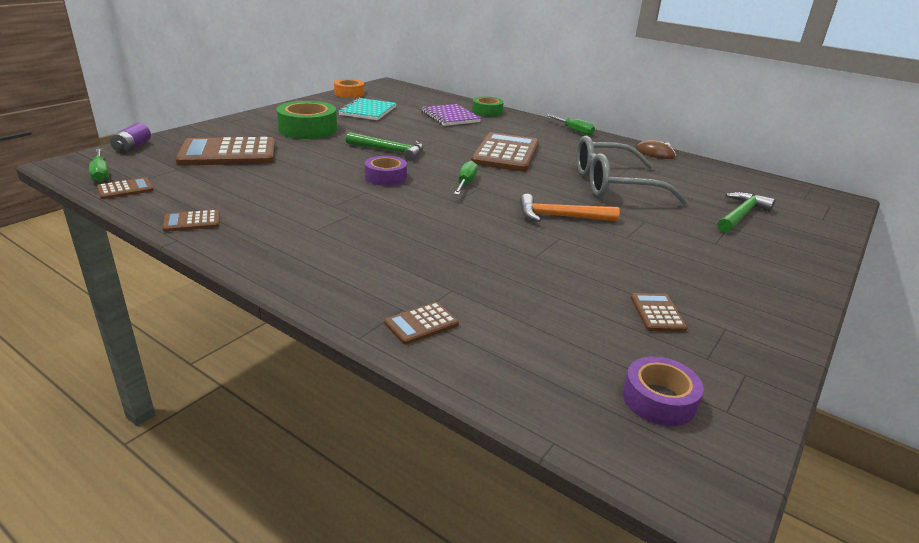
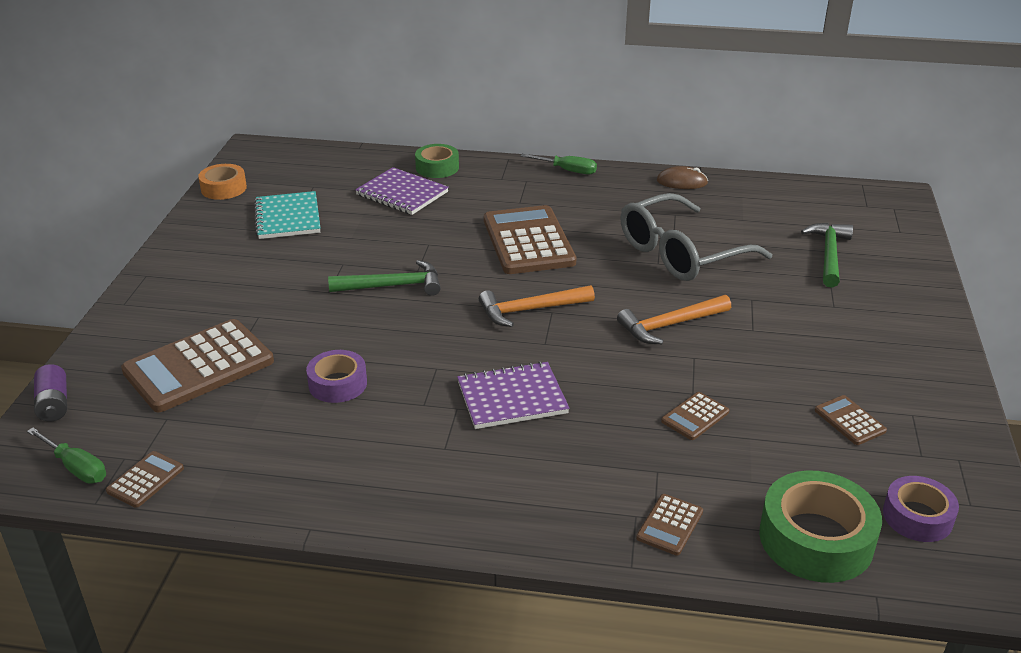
camera: 25 degrees left, 5 degrees up
brown calculator [162,210,220,232] -> brown calculator moved to [661,392,729,440]
green tape [277,101,337,139] -> green tape moved to [759,470,882,583]
purple tape [365,156,407,186] -> purple tape moved to [306,350,367,403]
green screwdriver [454,161,478,195] -> orange hammer [479,285,595,327]
none -> purple notebook [457,361,569,429]

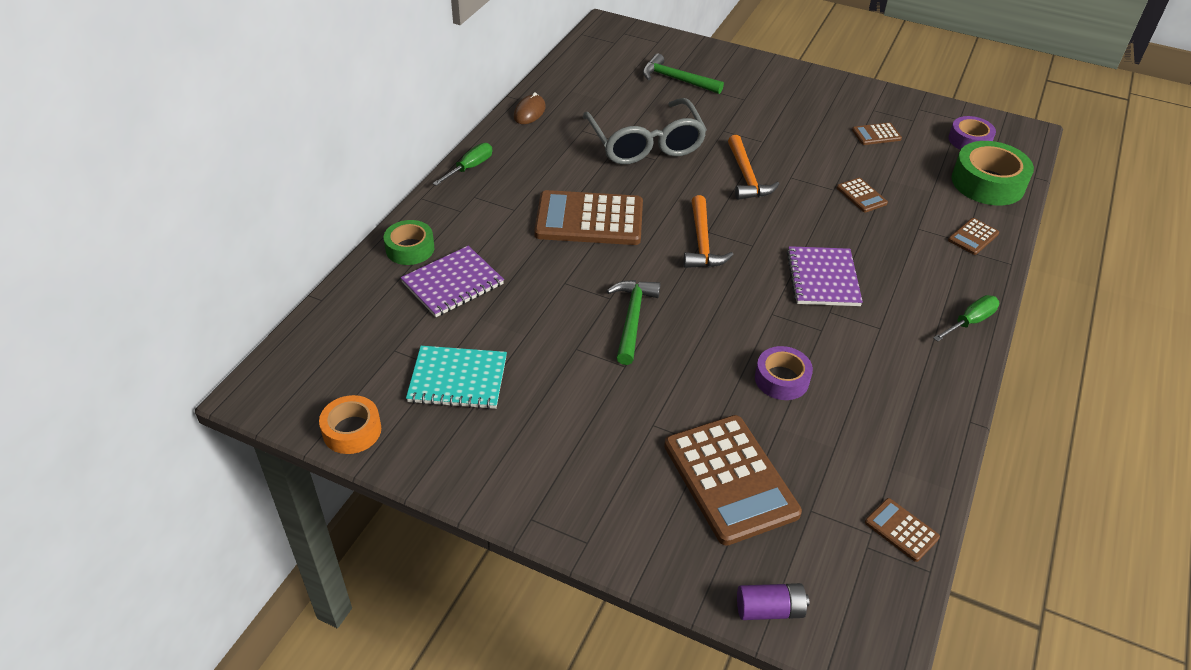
camera: 75 degrees left, 10 degrees up
green screwdriver [27,428,106,484] -> green screwdriver moved to [933,295,1000,342]
brown calculator [636,494,703,555] -> brown calculator turned 90 degrees clockwise [948,218,999,255]

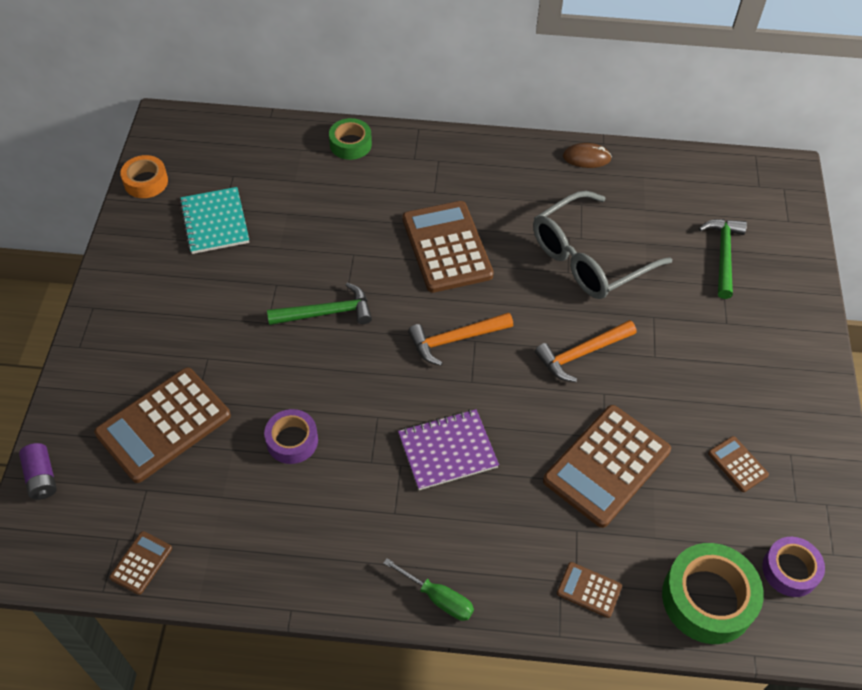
camera: 70 degrees right, 10 degrees up
purple notebook [400,246,504,317] -> none
green screwdriver [433,143,492,186] -> none
brown calculator [837,178,888,213] -> brown calculator [543,405,671,528], size x2.20

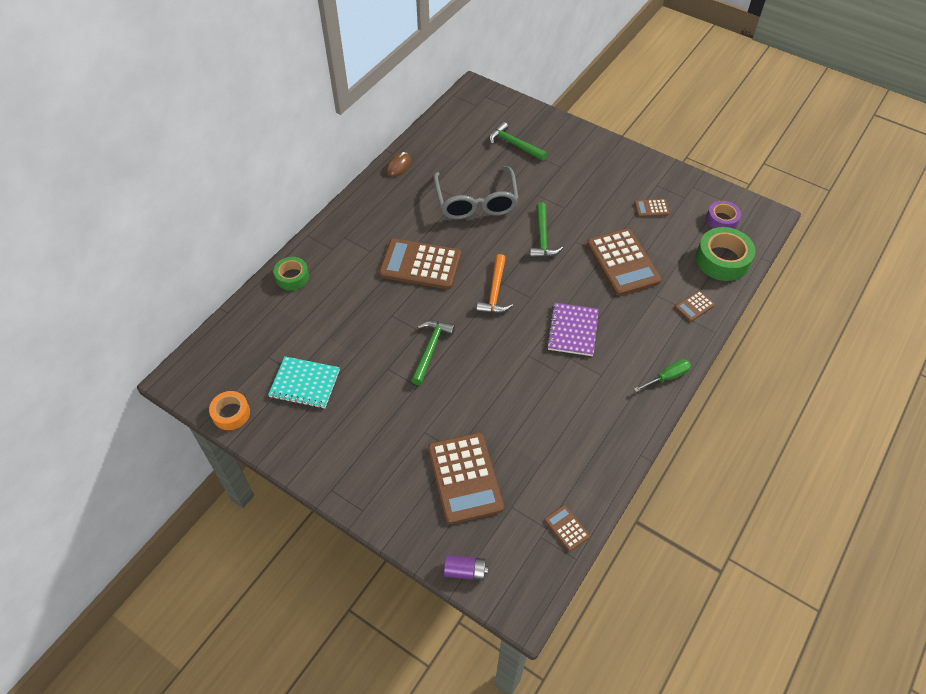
camera: 60 degrees left, 0 degrees up
purple tape [264,409,318,464] -> none
orange hammer [535,320,636,382] -> green hammer [530,203,563,258]

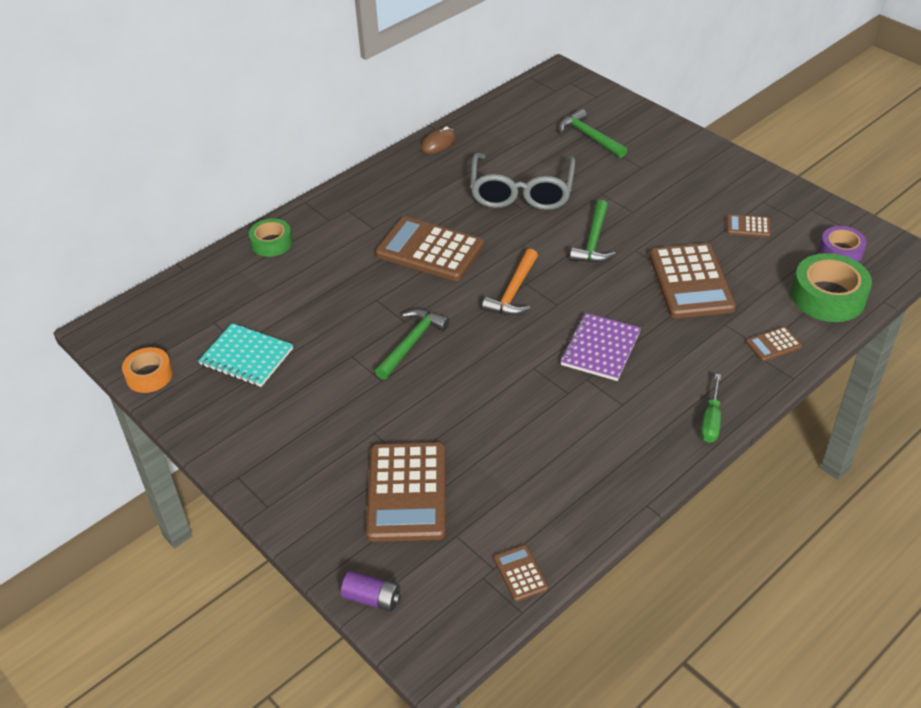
camera: 15 degrees right, 10 degrees down
green screwdriver [634,359,691,392] -> green screwdriver turned 120 degrees clockwise [701,374,721,443]

